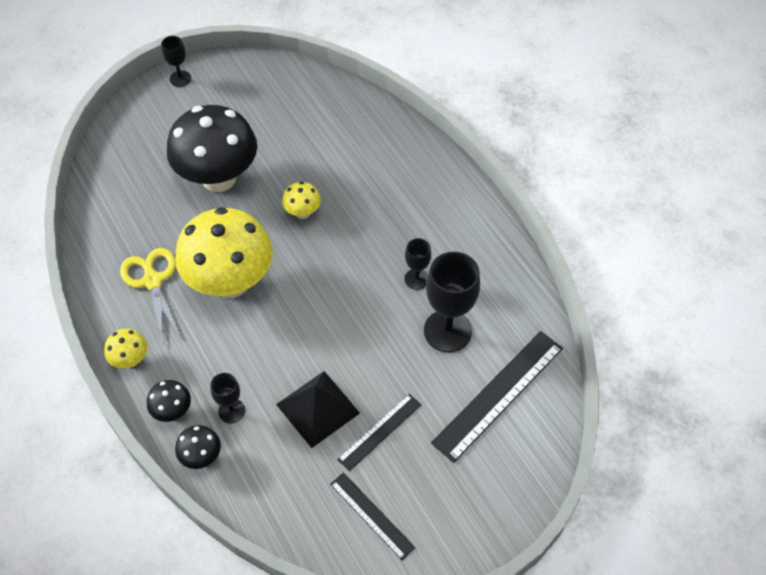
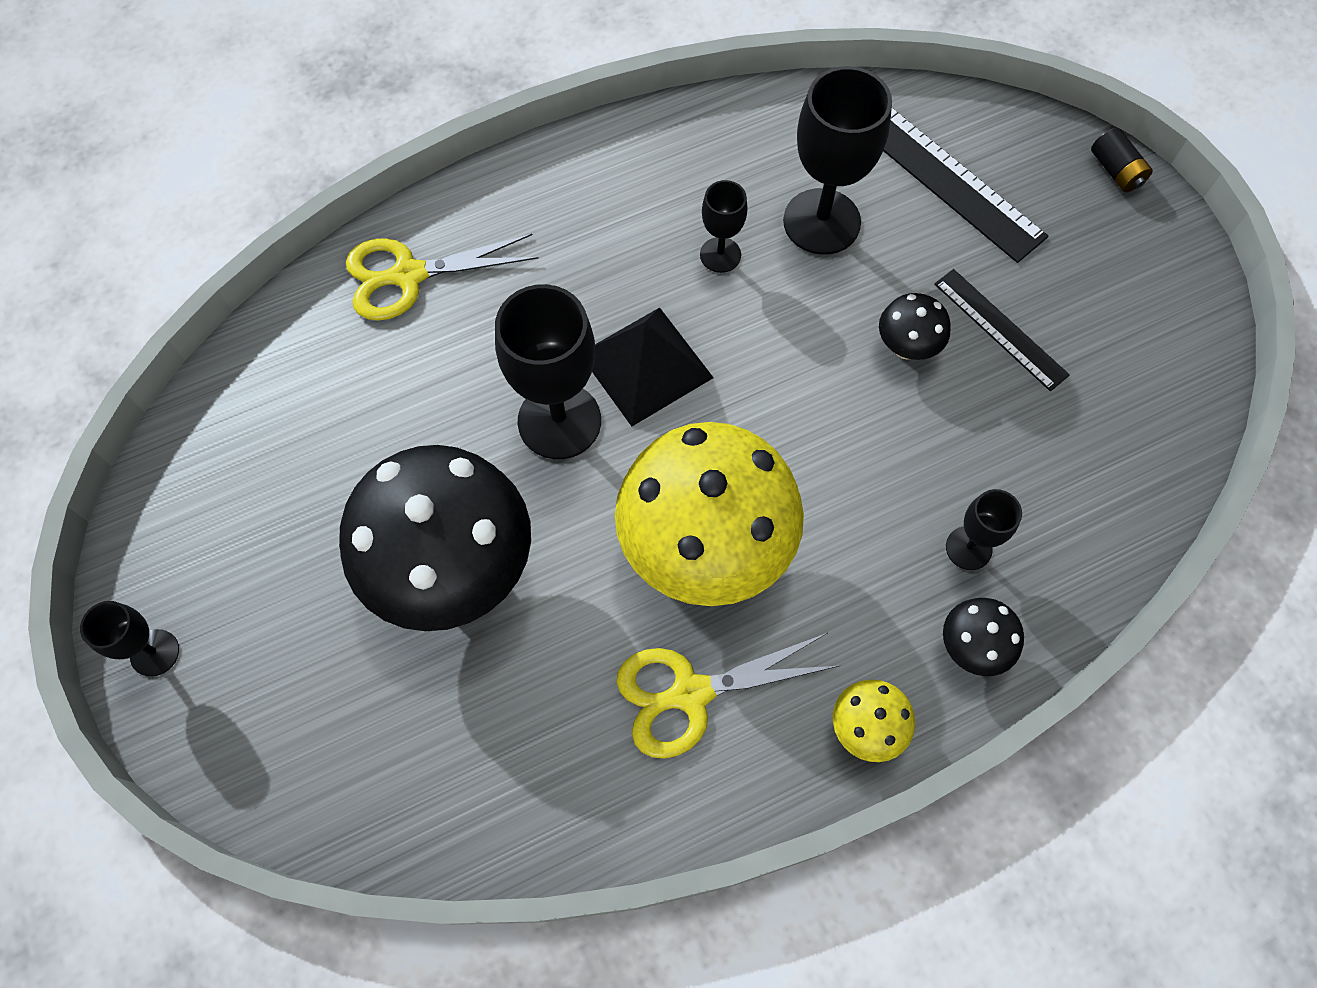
camera: 85 degrees left, 10 degrees up
black mushroom [175,425,221,469] -> black mushroom moved to [879,293,951,360]
black pyramid [276,371,360,448] -> black pyramid moved to [592,307,714,426]
yellow mushroom [282,182,321,219] -> black goblet [495,284,601,459]
black ruler [330,472,416,560] -> none
none -> yellow scissors [346,234,539,321]
none -> black battery [1091,128,1153,192]

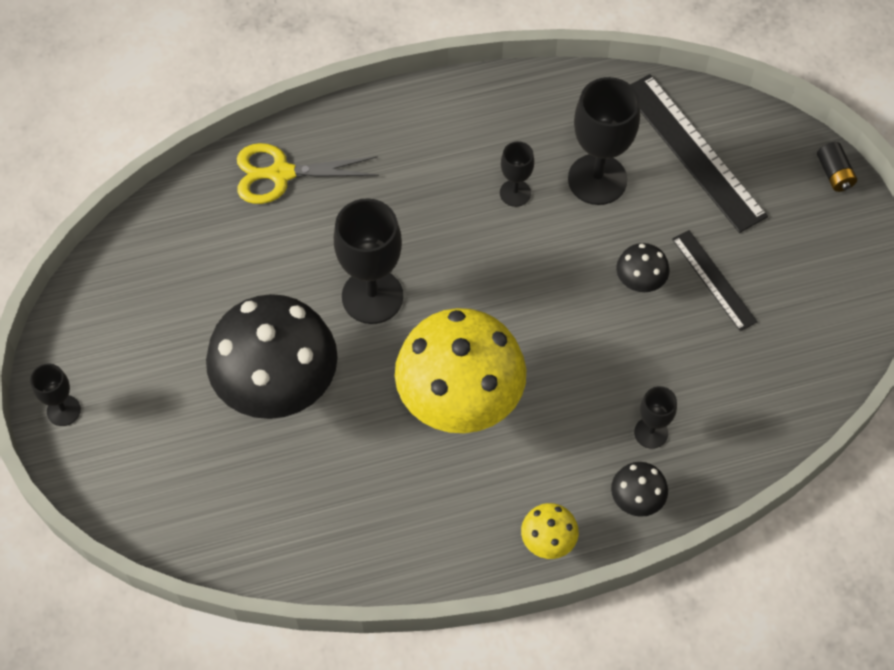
camera: 10 degrees right, 5 degrees down
black pyramid [592,307,714,426] -> none
yellow scissors [616,633,841,759] -> none

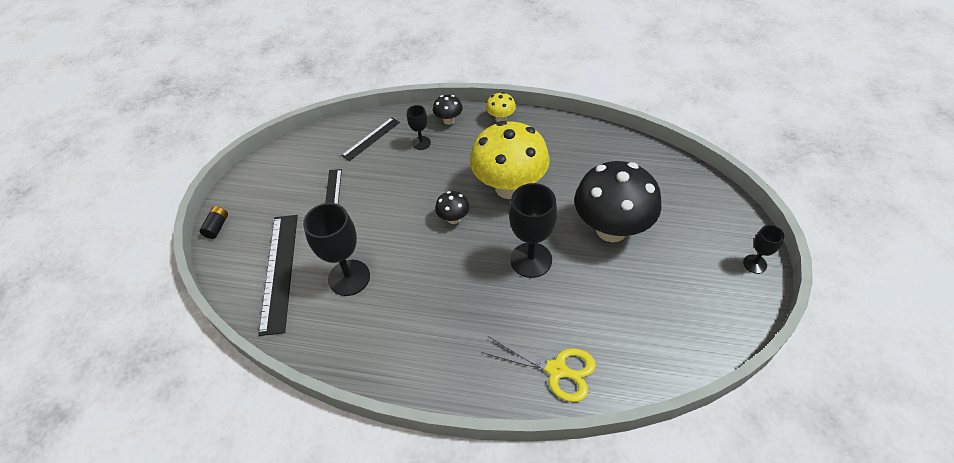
camera: 150 degrees left, 10 degrees down
black goblet [500,141,534,207] -> none
black mushroom [616,243,669,292] -> black mushroom moved to [435,191,469,224]
none -> black ruler [341,117,400,161]

